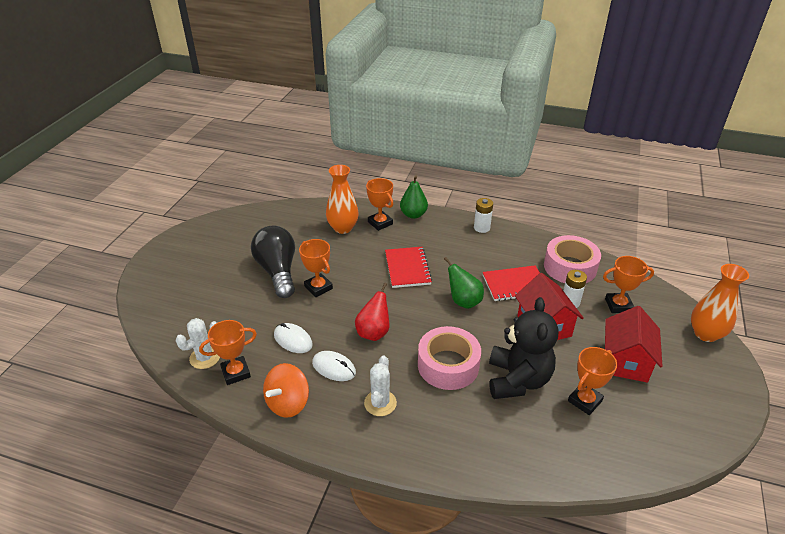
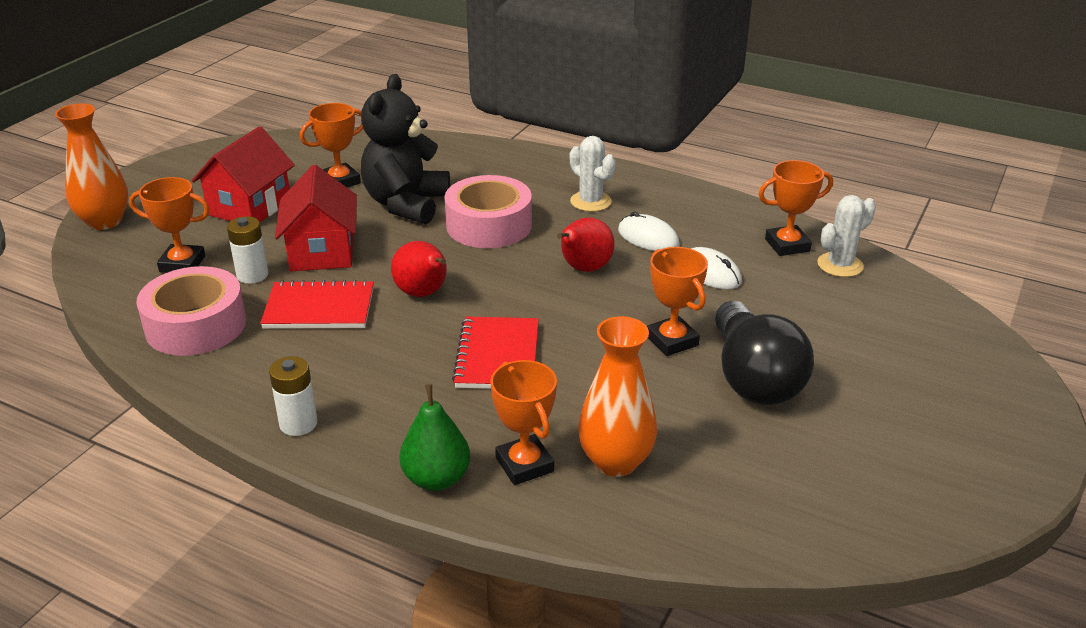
camera: 170 degrees left, 5 degrees down
orange spinning top [263,363,309,418] -> none
white cactus [364,356,397,416] -> white cactus turned 60 degrees counterclockwise [570,136,616,212]
green pear [444,257,484,309] -> red pear [391,241,447,297]

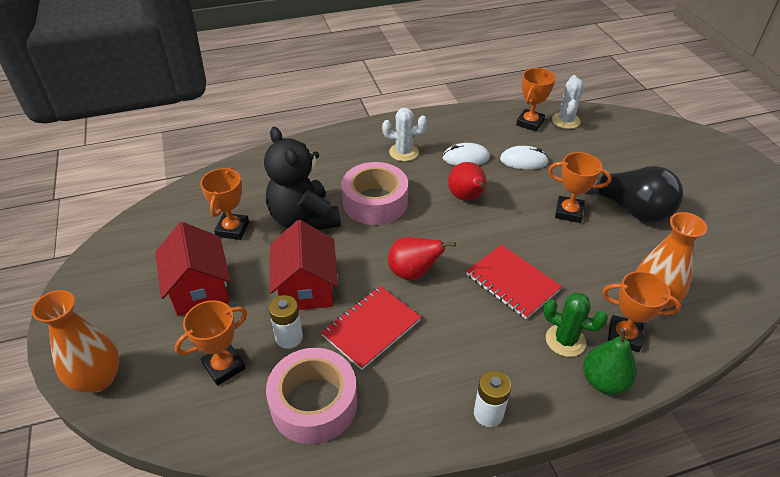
camera: 45 degrees left, 10 degrees up
red house [275,165,357,271] -> red house turned 45 degrees clockwise [270,220,338,310]
none -> green cactus [543,293,608,357]

